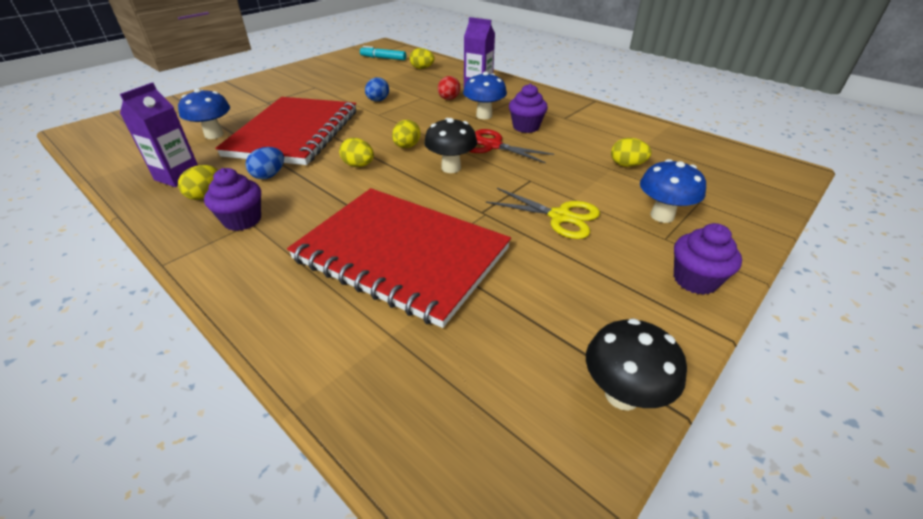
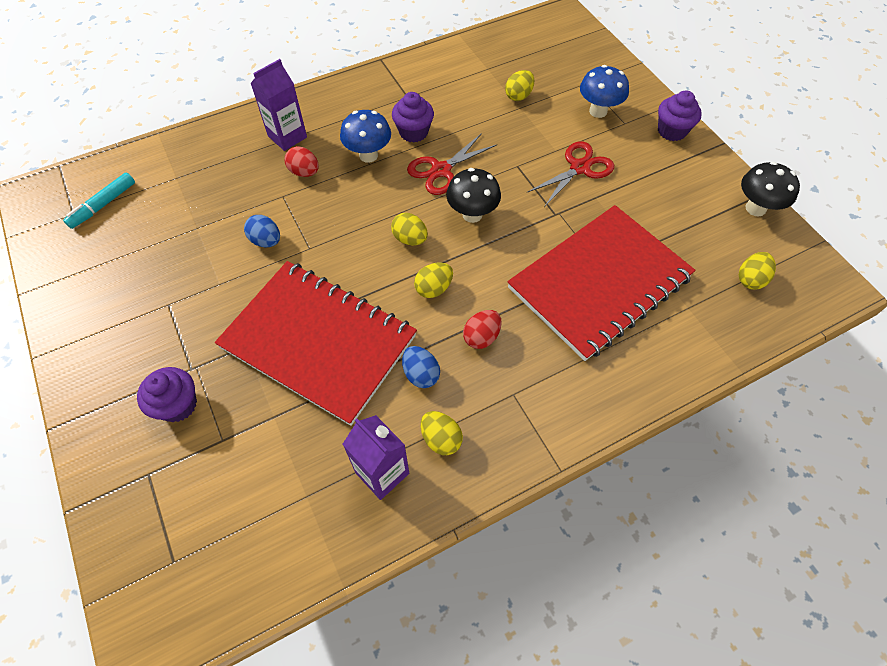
camera: 70 degrees left, 20 degrees up
blue mushroom [178,88,230,139] -> none
purple cupcake [204,168,261,231] -> purple cupcake moved to [137,367,197,422]
yellow egg [410,48,435,69] -> yellow egg moved to [739,252,776,290]
yellow scissors [486,188,600,239] -> red scissors [528,141,614,207]
none -> red egg [463,310,501,349]

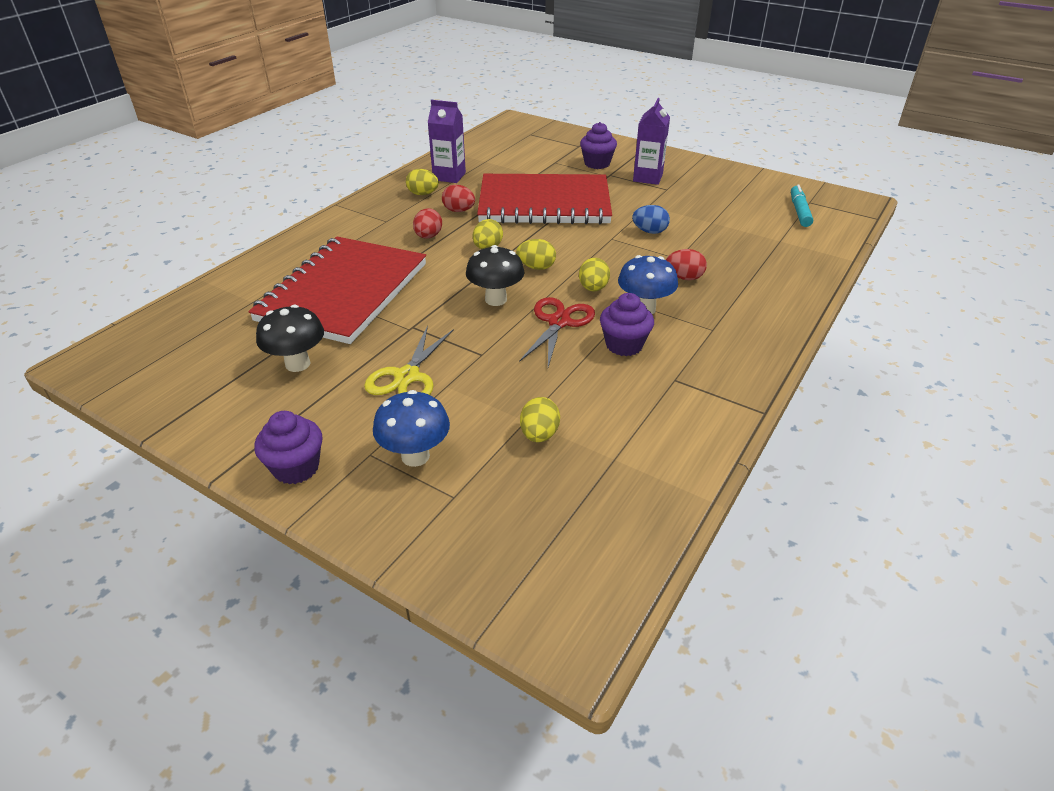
camera: 150 degrees right, 20 degrees down
purple carton [250,59,307,151] -> purple carton moved to [633,98,670,185]
blue egg [402,346,440,388] -> red egg [442,185,475,212]
red scissors [528,141,614,207] -> yellow scissors [364,325,454,395]
yellow egg [739,252,776,290] -> yellow egg moved to [579,258,610,291]
black mushroom [741,162,800,216] -> black mushroom moved to [256,305,324,372]

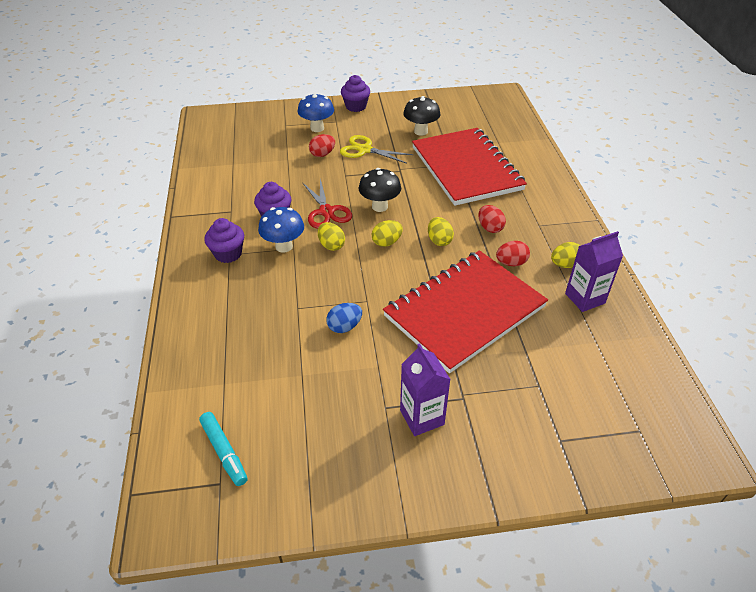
camera: 140 degrees right, 5 degrees up
yellow scissors [364,325,454,395] -> yellow scissors turned 45 degrees counterclockwise [340,135,413,164]
yellow egg [520,397,560,442] -> none
purple cupcake [580,122,617,169] -> purple cupcake moved to [204,218,244,263]
red egg [666,249,707,280] -> red egg moved to [309,134,335,157]

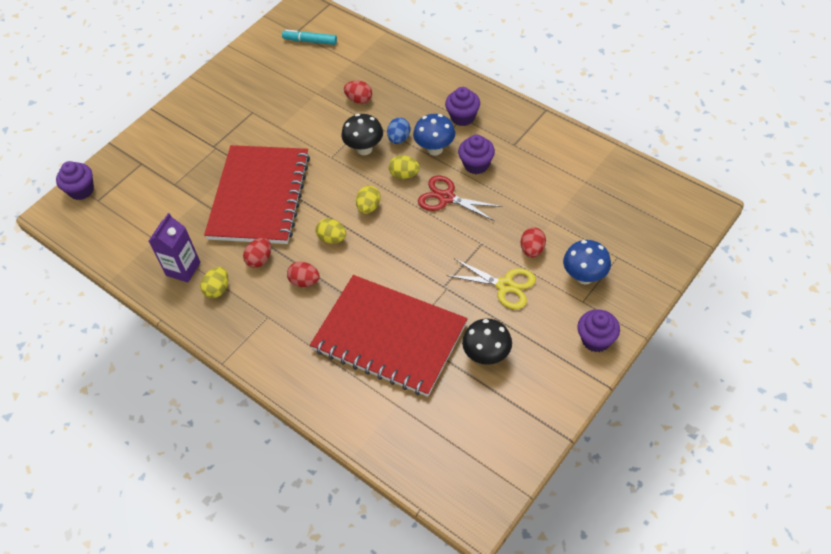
camera: 140 degrees right, 10 degrees up
blue egg [326,303,362,333] -> blue egg moved to [387,117,410,144]
yellow scissors [340,135,413,164] -> yellow scissors turned 45 degrees clockwise [446,259,536,309]
black mushroom [359,168,401,212] -> black mushroom moved to [341,114,383,155]
purple carton [400,343,451,436] -> none
none -> purple cupcake [56,161,94,200]
none -> red egg [344,81,372,104]

